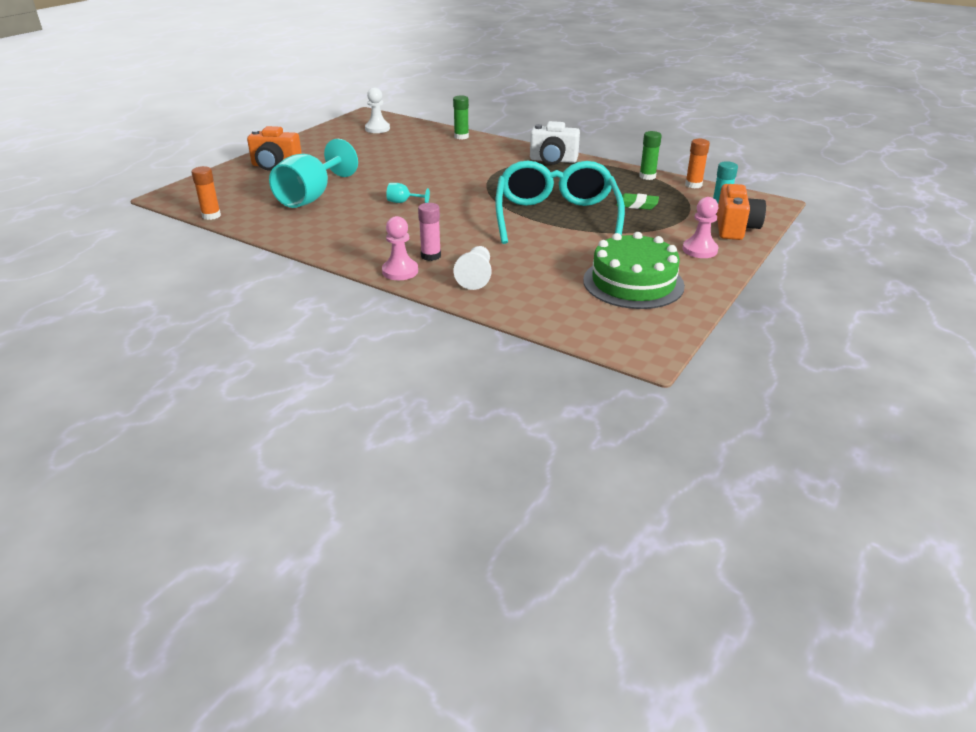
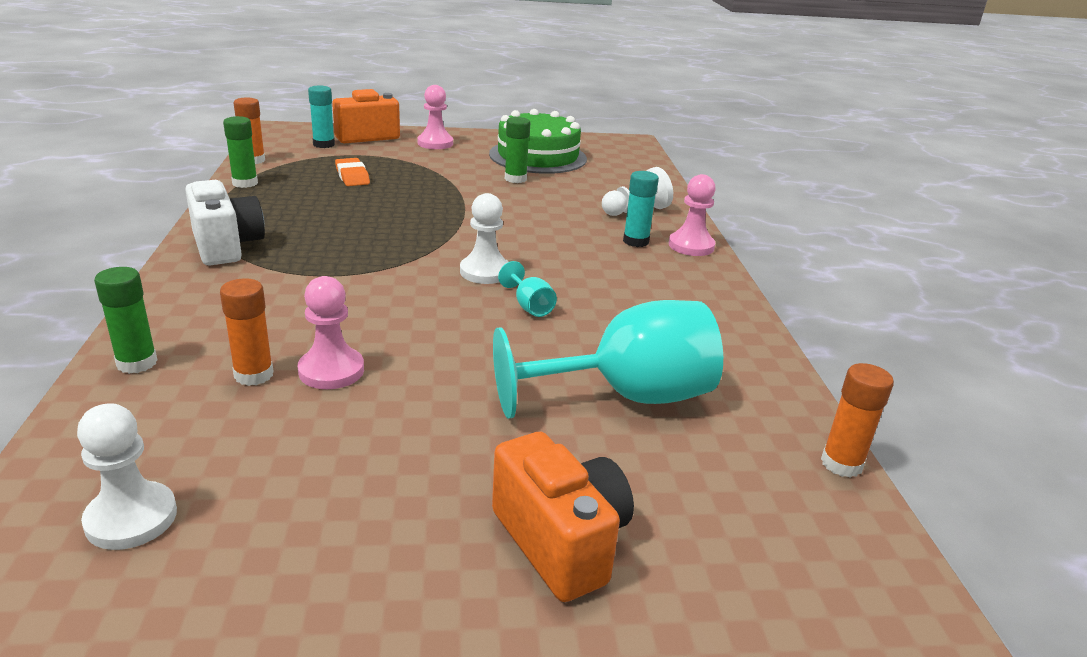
camera: 130 degrees left, 5 degrees down
pink glue stick [418,203,441,261] -> turquoise glue stick [623,171,659,247]
turquoise glasses [495,160,625,244] -> none
green eraser [616,193,659,210] -> orange eraser [335,158,370,186]
none -> orange glue stick [220,278,274,386]
none -> pink pawn [297,276,364,389]
none -> white pawn [460,193,508,284]
none -> green glue stick [505,117,530,183]

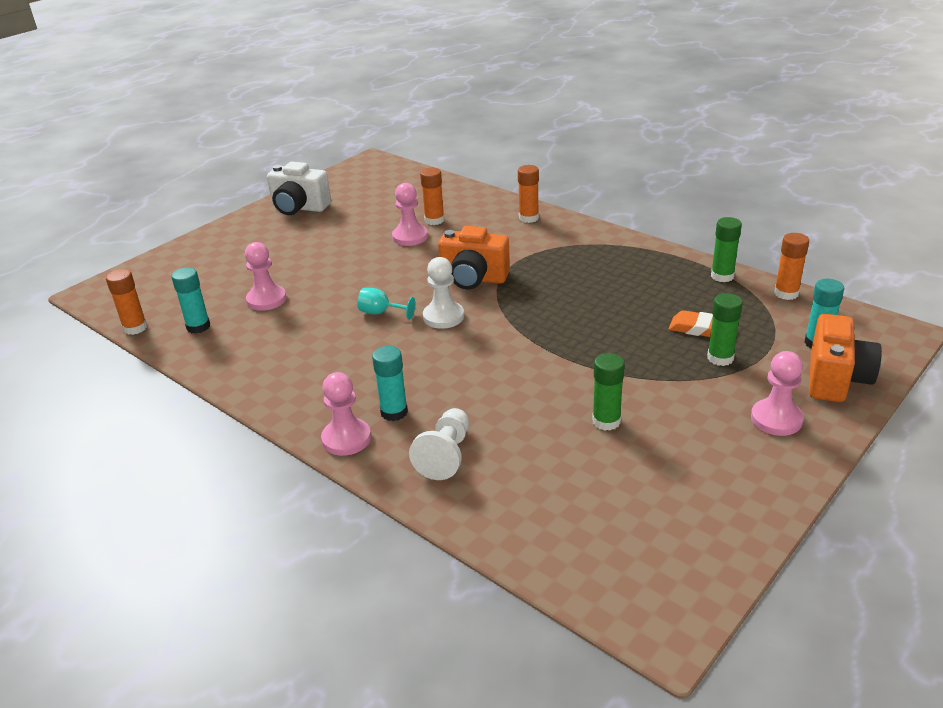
camera: 140 degrees right, 5 degrees up
white pawn [77,403,177,550] -> none
green glue stick [94,267,158,374] -> green glue stick moved to [707,293,743,366]
white camera [185,180,265,265] -> white camera moved to [267,162,331,215]
green cake [489,109,587,174] -> none
orange camera [492,432,634,602] -> orange camera moved to [438,226,510,289]
turquoise goblet [493,300,723,419] -> pink pawn [245,242,286,311]
none -> turquoise glue stick [172,267,210,334]
none -> orange glue stick [518,165,539,223]

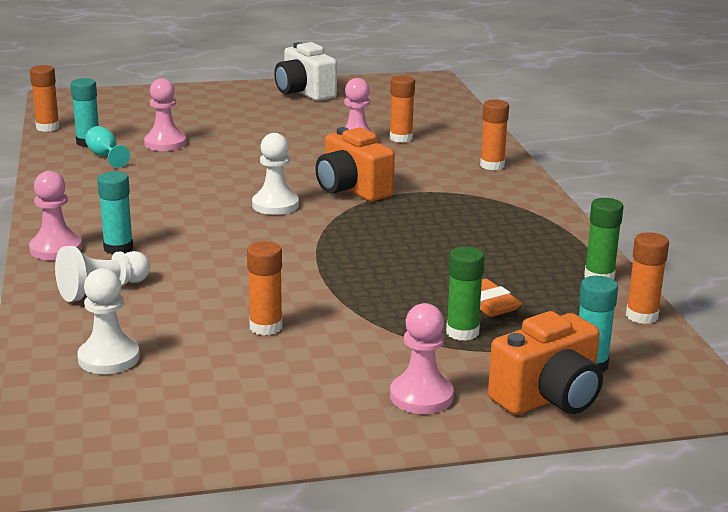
camera: 35 degrees right, 10 degrees down
turquoise goblet [357,288,415,319] -> turquoise goblet moved to [85,126,130,168]
green glue stick [592,353,625,431] -> orange glue stick [247,241,282,335]
none -> white pawn [77,268,140,374]

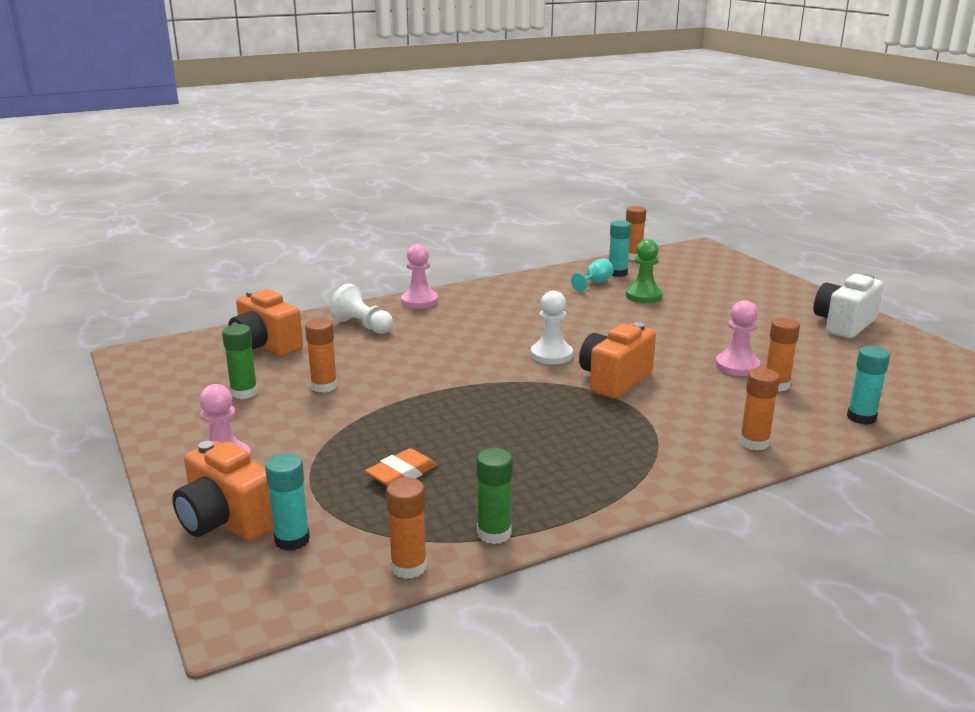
camera: 75 degrees right, 0 degrees up
white pawn [77,268,140,374] -> orange camera [228,289,303,356]
turquoise glue stick [97,171,133,255] -> turquoise glue stick moved to [847,346,890,425]
pink pawn [144,78,186,151] -> green pawn [626,239,663,303]
green glue stick [446,246,485,341] -> green glue stick moved to [222,324,258,399]

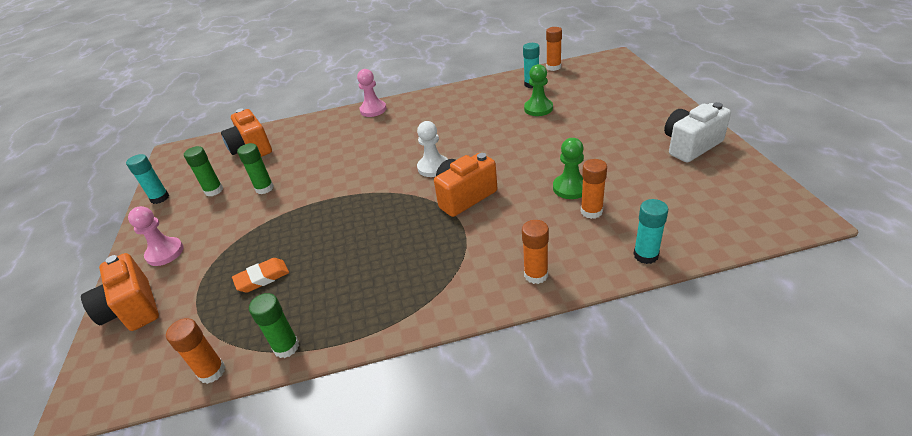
camera: 20 degrees right, 15 degrees up
turquoise glue stick [265,453,310,551] -> turquoise glue stick moved to [126,154,169,204]
orange glue stick [305,319,337,393] -> green glue stick [237,143,274,194]
white pawn [329,283,393,334] -> none
turquoise goblet [571,259,614,292] -> none
pink pawn [715,300,760,376] -> green pawn [553,138,584,199]

